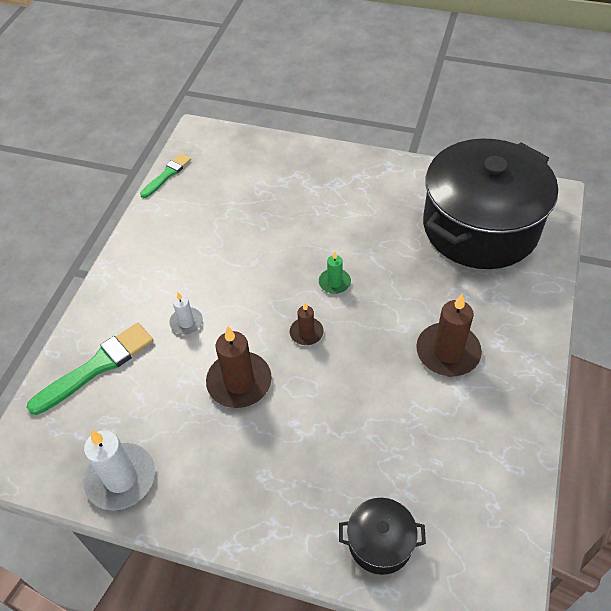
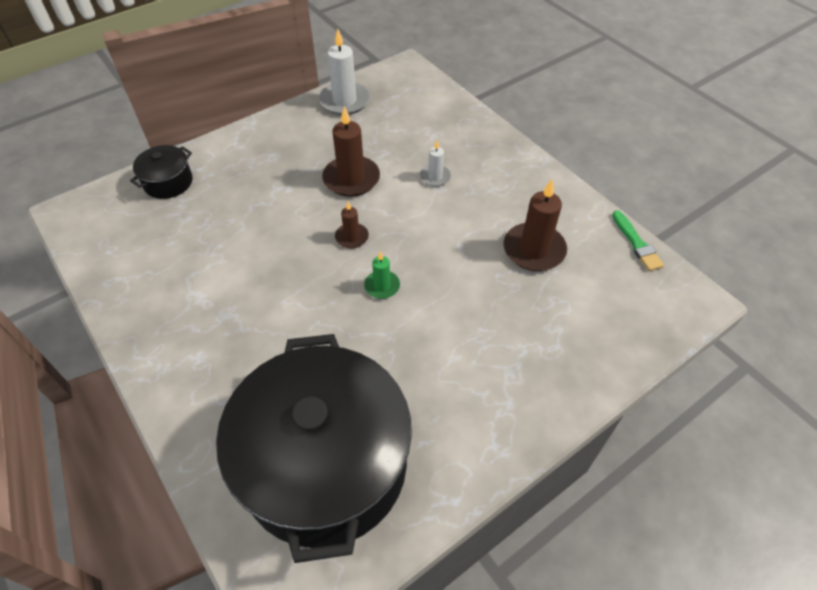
camera: 125 degrees right, 0 degrees up
green brush [26,323,154,415] -> none
brown candle [416,294,482,376] -> brown candle moved to [503,179,567,271]

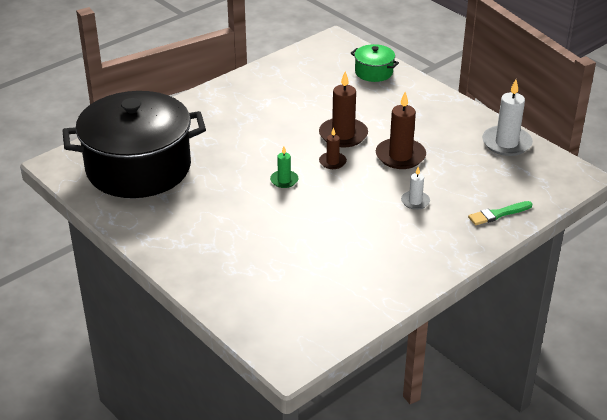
camera: 85 degrees right, 15 degrees down
black pot [130,145,192,199] -> green pot [351,44,399,82]
brown candle [503,179,567,271] -> brown candle moved to [319,71,368,148]
green brush [612,210,664,271] -> green brush moved to [468,201,532,225]

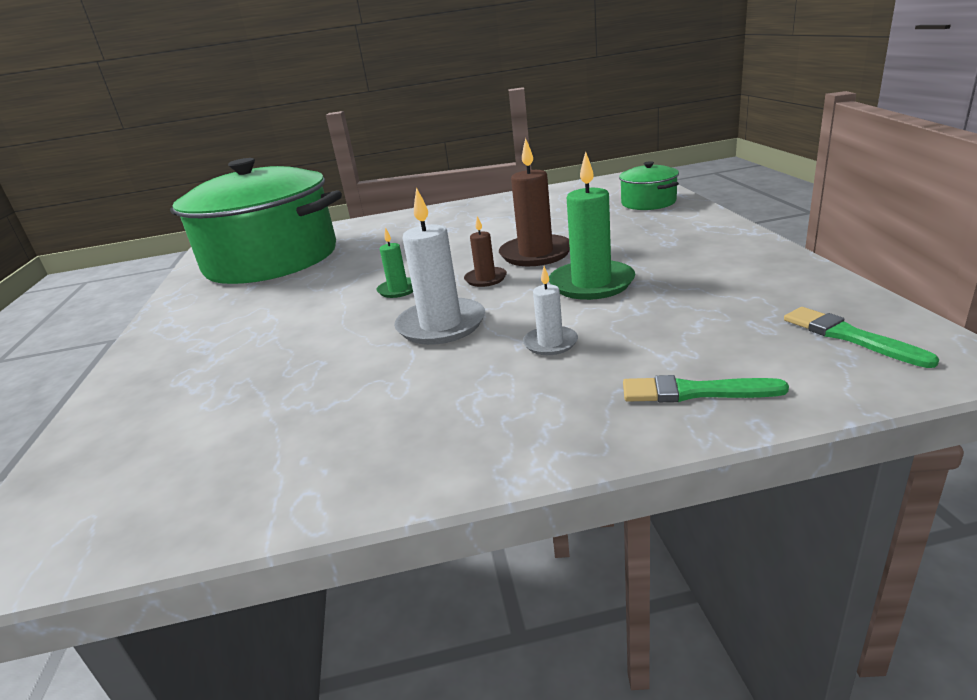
camera: 35 degrees right, 10 degrees down
black pot [62,91,206,198] -> green pot [170,158,342,284]
brown candle [376,92,426,169] -> green candle [549,152,635,300]
white candle [482,80,533,156] -> white candle moved to [394,187,485,345]
none -> green brush [784,307,939,368]

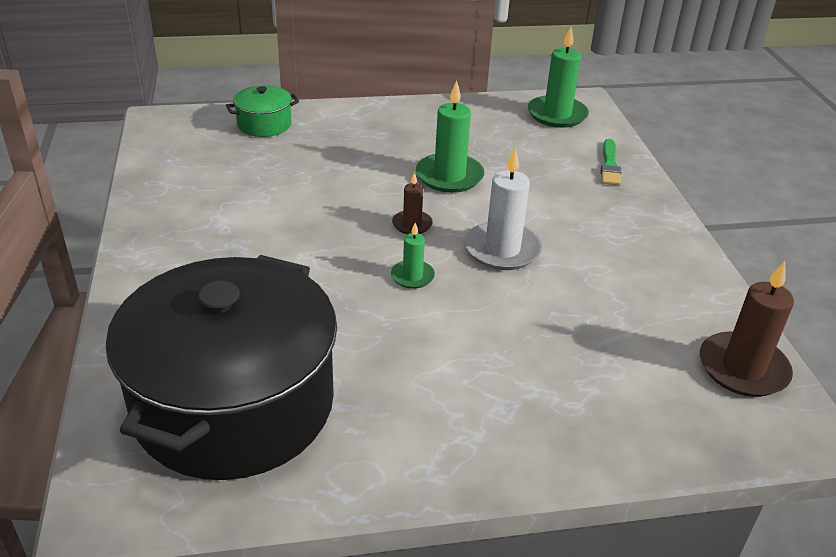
camera: 95 degrees left, 10 degrees up
green pot [170,158,342,284] -> black pot [106,255,337,480]
brown candle [499,138,570,266] -> brown candle moved to [700,261,794,397]
white candle [523,266,578,355] -> none
green brush [784,307,939,368] -> green candle [528,27,589,128]

